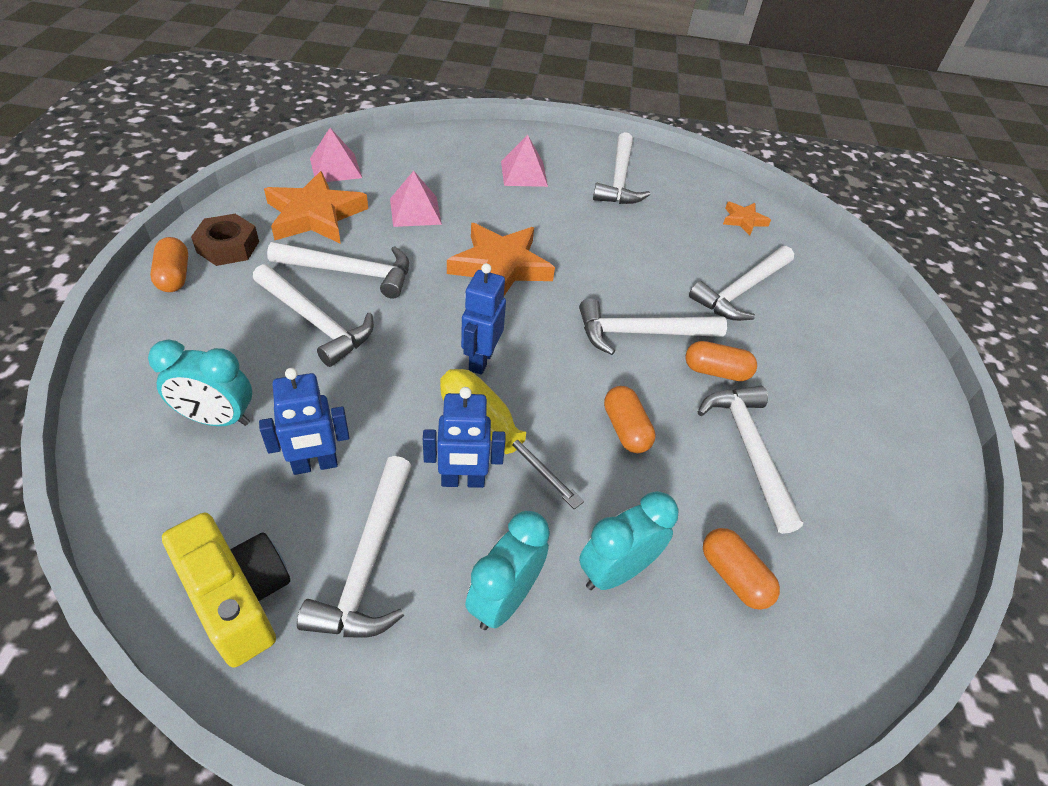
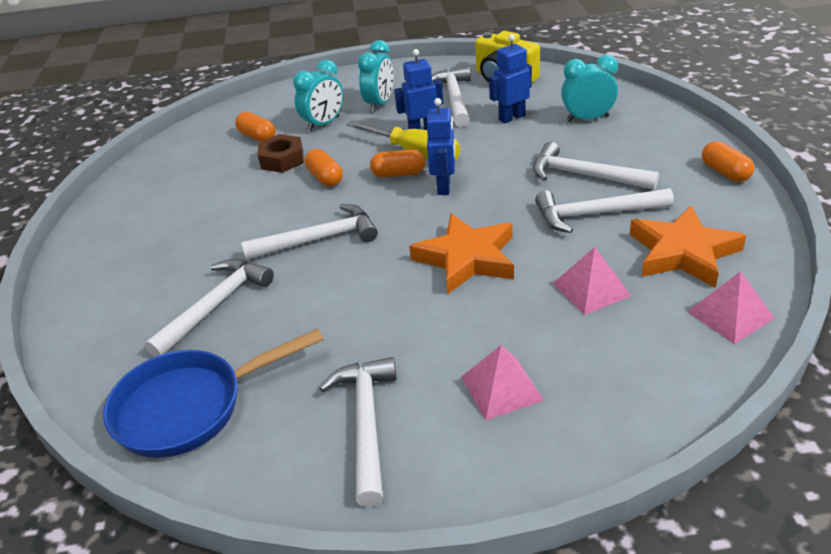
camera: 175 degrees right, 10 degrees down
brown nut [191,214,259,266] -> brown nut moved to [258,134,304,173]
orange capsule [685,341,757,381] -> orange capsule moved to [370,149,425,178]
white hammer [698,386,803,534] -> none
orange star [723,202,771,235] -> blue pan [103,328,324,458]

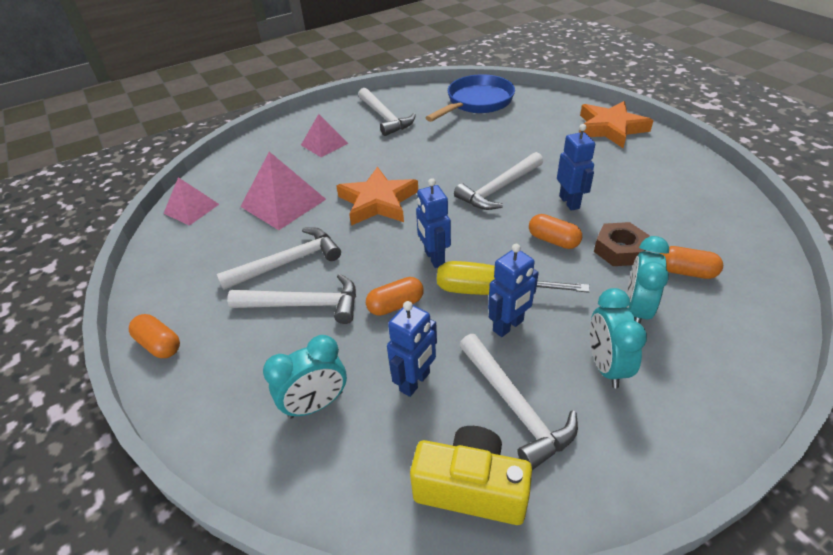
camera: 155 degrees right, 5 degrees up
white hammer [145,259,274,357] -> none
orange capsule [370,149,425,178] -> orange capsule moved to [366,277,424,316]
pink pyramid [553,247,631,315] -> pink pyramid [240,152,326,230], size x1.57
orange star [630,205,746,288] -> orange star moved to [579,101,654,148]
none -> blue robot [557,124,595,211]

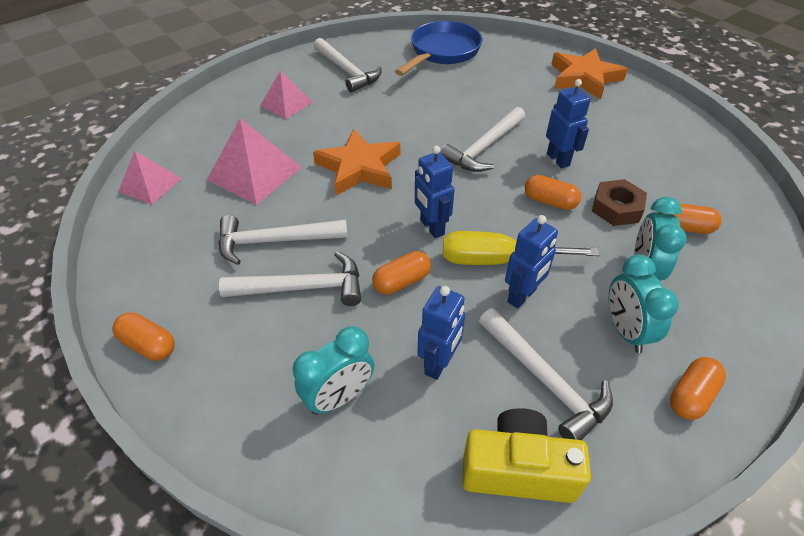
camera: 10 degrees left, 5 degrees up
white hammer [217,227,341,290] -> white hammer turned 150 degrees counterclockwise [218,215,348,265]
none -> orange capsule [670,357,726,420]

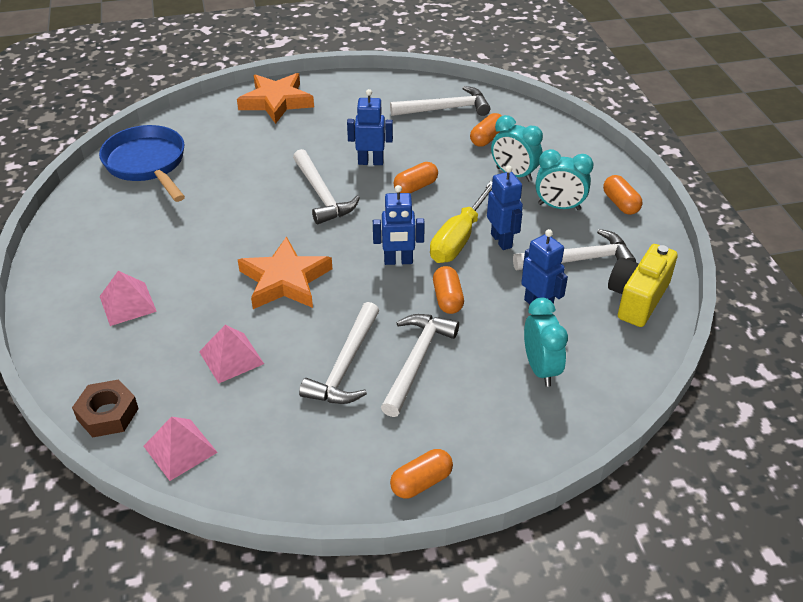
camera: 65 degrees left, 5 degrees down
pink pyramid [207,118,302,205] -> pink pyramid [199,325,264,384], size x0.64
white hammer [314,38,382,93] -> white hammer moved to [390,86,490,116]
brown nut [592,179,647,226] -> brown nut moved to [72,379,139,437]

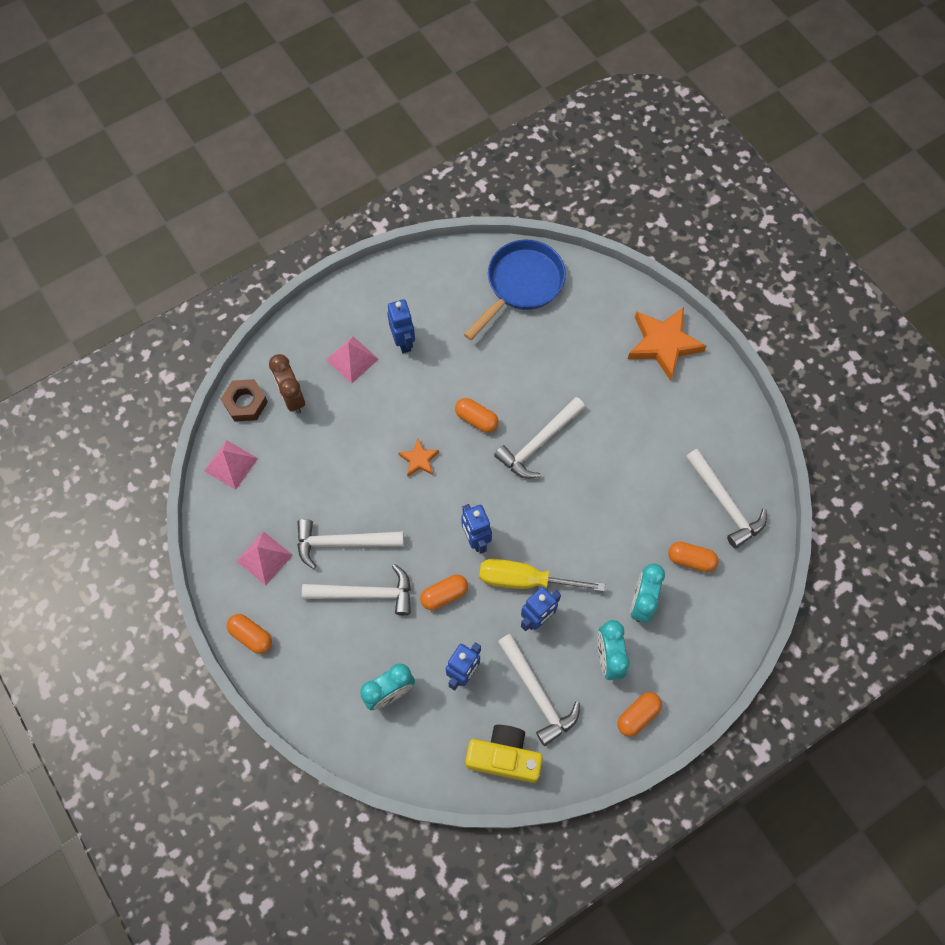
camera: 70 degrees right, 25 degrees up
pink pyramid [199,325,264,384] -> pink pyramid moved to [236,531,293,585]
orange star [238,236,332,309] -> orange star [398,438,439,476], size x0.50
blue robot [347,89,393,165] -> blue robot moved to [387,299,415,353]
orange capsule [394,162,438,193] -> orange capsule moved to [455,398,499,433]
none -> brown clock [269,354,305,414]

